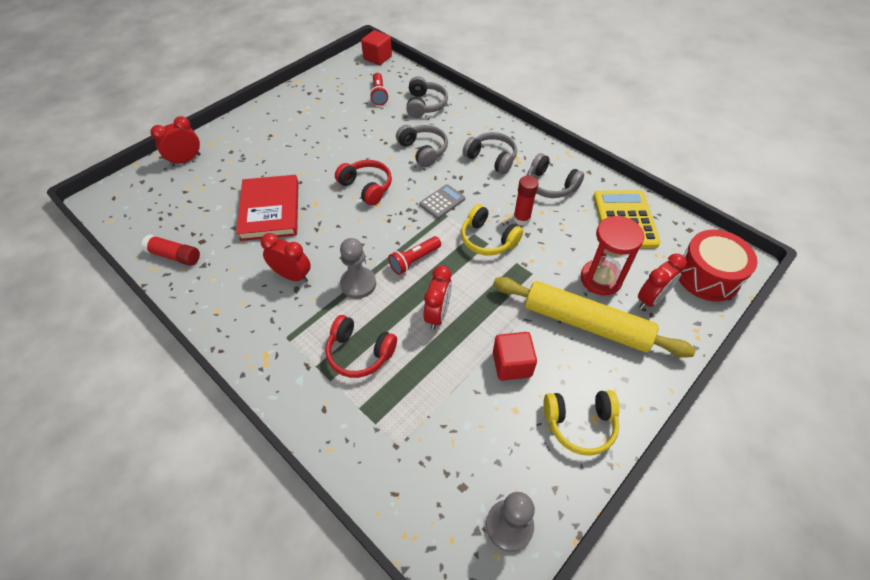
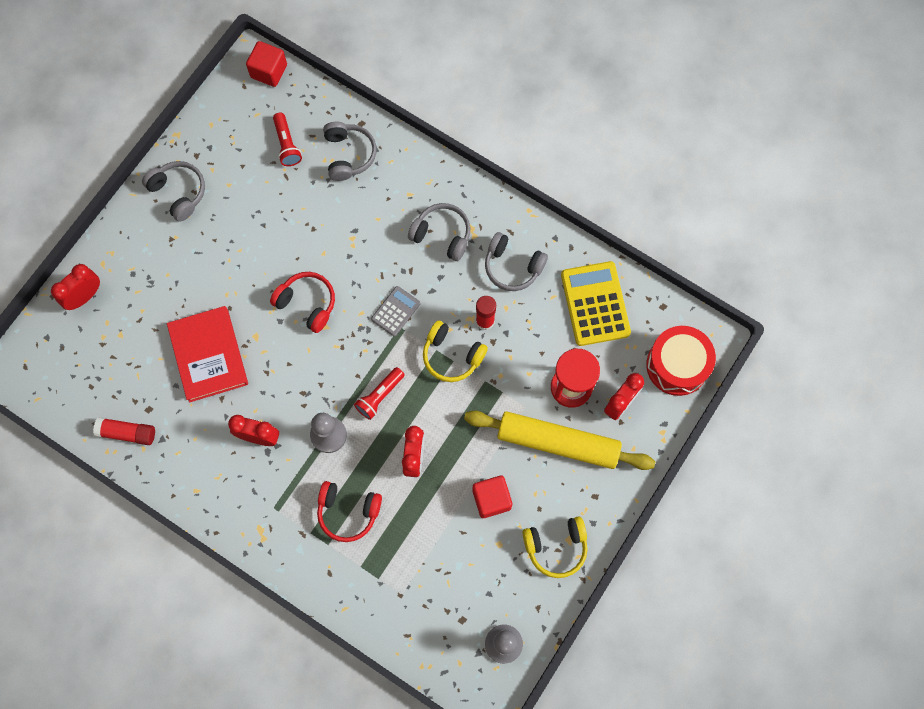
camera: 10 degrees left, 20 degrees up
grey headphones [396,125,448,167] -> grey headphones moved to [142,161,205,222]

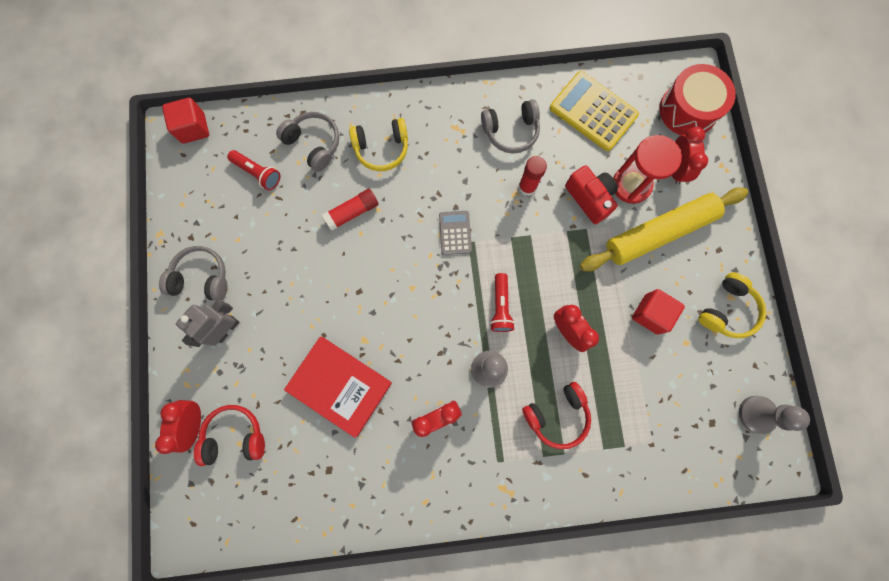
camera: 40 degrees left, 5 degrees up
red glue stick [93,417,155,445] -> red glue stick moved to [322,189,379,231]
red headphones [270,272,335,333] -> red headphones moved to [194,405,265,466]
grey headphones [408,203,470,261] -> none
yellow headphones [423,320,488,382] -> yellow headphones moved to [349,118,408,171]
none -> grey robot [176,300,240,347]
none -> red camera [565,165,618,224]

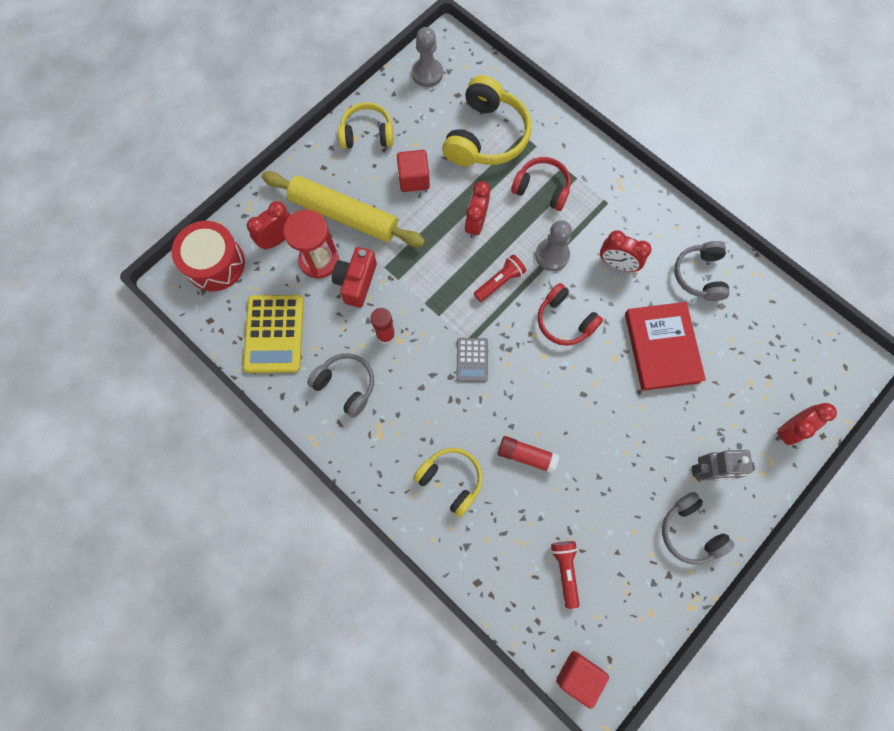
camera: 130 degrees left, 5 degrees down
red headphones [194,405,265,466] -> red headphones moved to [538,283,603,346]
grey headphones [276,112,339,172] -> grey headphones moved to [674,241,730,301]
grey calculator [439,211,472,255] -> grey calculator turned 45 degrees counterclockwise [456,338,488,382]
none -> yellow headphones [442,75,532,166]

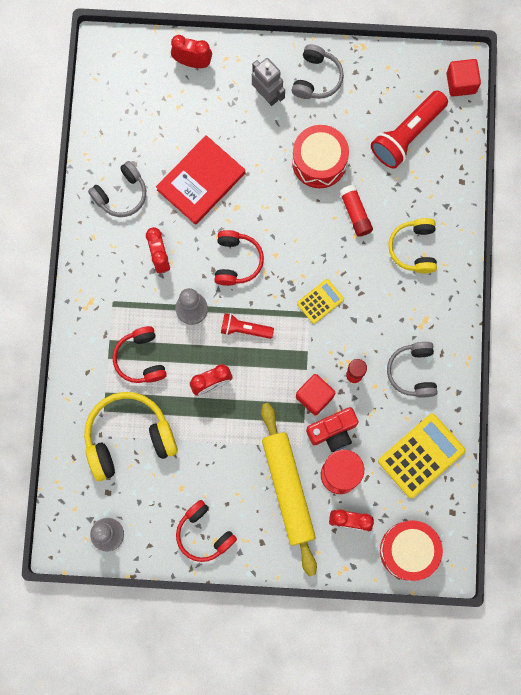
camera: 130 degrees left, 5 degrees up
yellow headphones [338,102,394,149] -> red headphones [176,500,237,562]
red cube [397,150,430,192] -> red cube moved to [296,374,335,415]
grey calculator [456,338,488,382] -> yellow calculator [297,279,344,324]
red flashlight [551,541,579,609] -> red flashlight [371,90,448,169], size x1.76
none -> red drum [292,125,349,188]

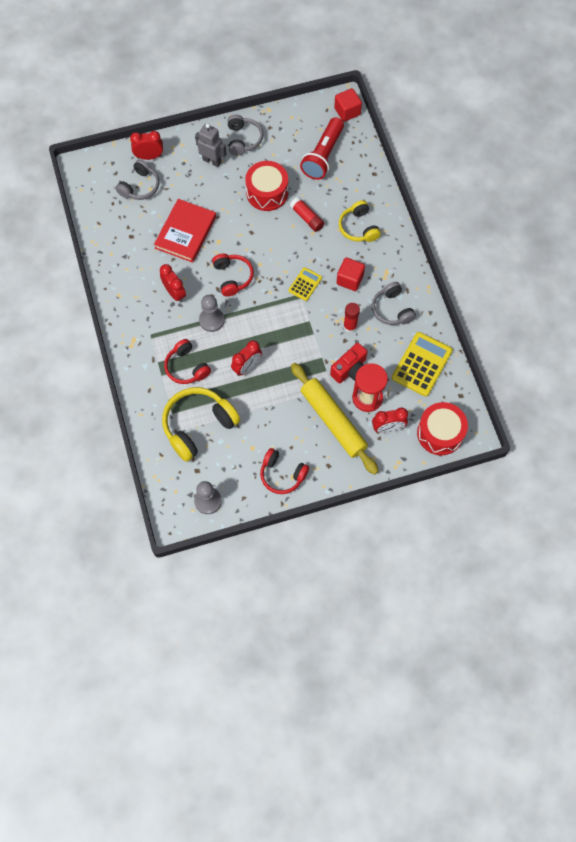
camera: 20 degrees left, 10 degrees down
grey headphones [88,161,146,217] -> grey headphones moved to [116,159,159,200]
red flashlight [221,313,274,339] -> none
red cube [296,374,335,415] -> red cube moved to [336,257,365,291]

